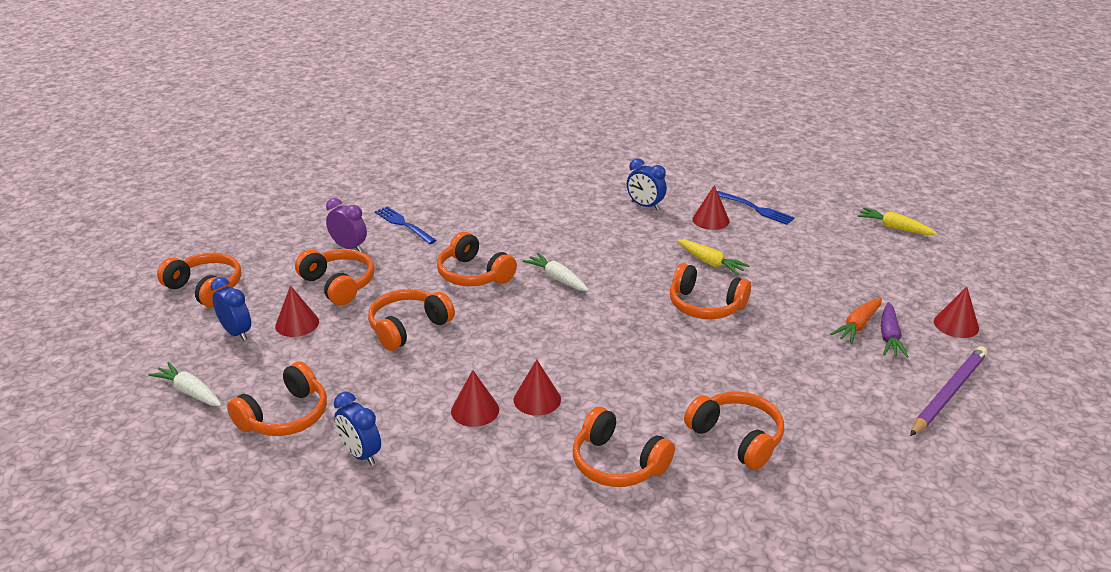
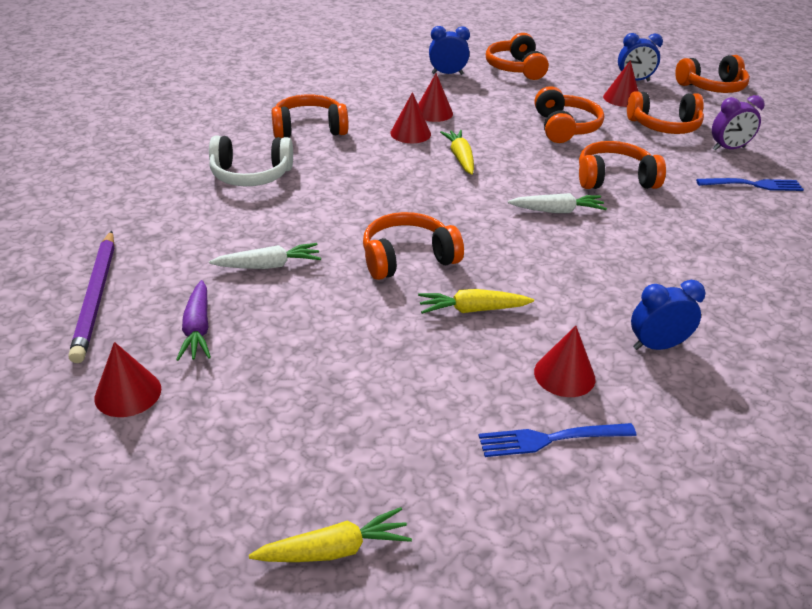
camera: 130 degrees right, 5 degrees up
white carrot [148,362,222,406] -> white carrot moved to [209,243,321,269]
orange headphones [684,391,784,470] -> white headphones [209,135,293,186]
orange carrot [830,298,882,344] -> none
purple carrot [880,302,908,358] -> purple carrot turned 150 degrees counterclockwise [176,280,211,361]
none -> yellow carrot [440,130,474,175]

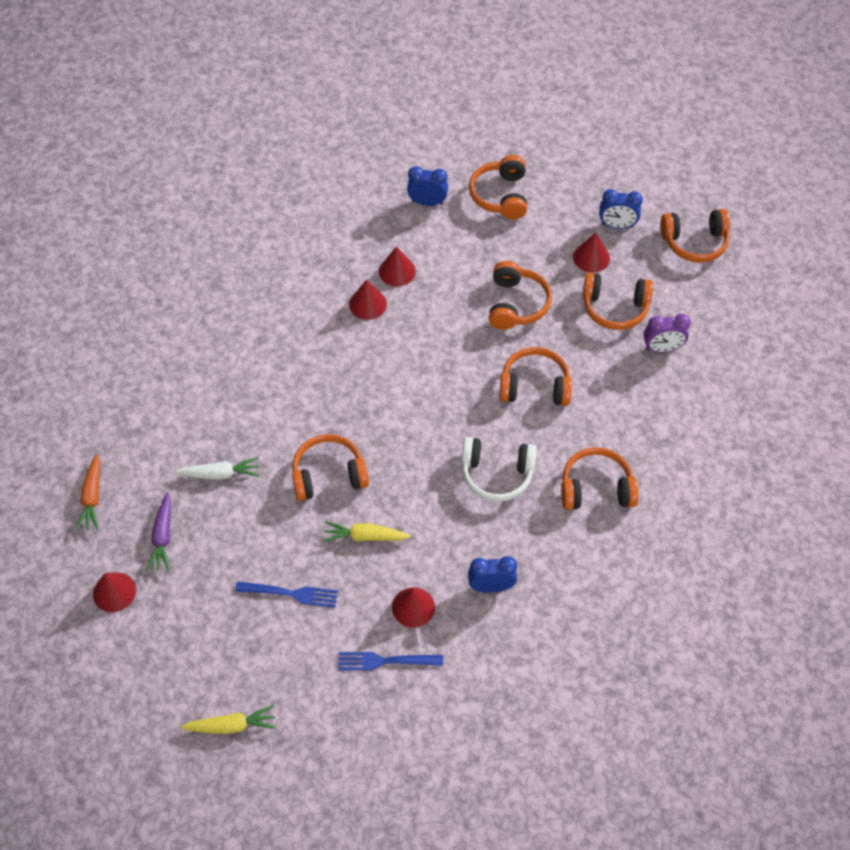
camera: 10 degrees right, 20 degrees up
purple pencil [68,231,114,363] -> orange carrot [76,454,100,530]
white headphones [209,135,293,186] -> white headphones moved to [462,437,537,501]
orange headphones [271,94,348,138] -> orange headphones moved to [561,447,639,510]
yellow carrot [440,130,474,175] -> none
white carrot [508,193,607,213] -> none
blue fork [696,178,804,191] -> blue fork moved to [235,581,338,608]

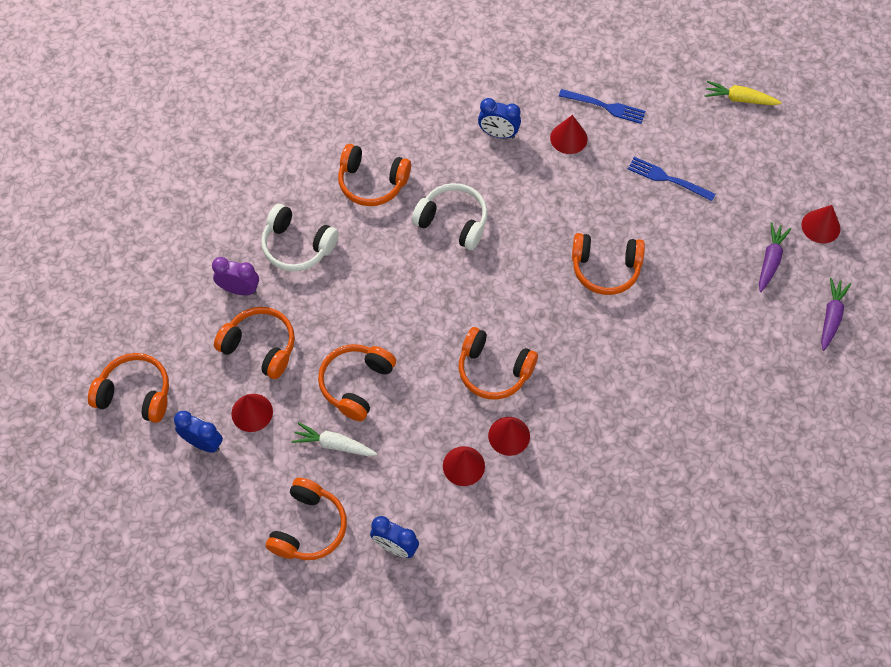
camera: 160 degrees left, 5 degrees up
orange carrot [76,454,100,530] -> purple carrot [821,278,851,351]
white carrot [174,457,259,480] -> white carrot moved to [292,422,378,456]
yellow carrot [323,521,411,542] -> none
orange headphones [499,347,572,406] -> orange headphones moved to [459,327,538,400]
none -> white headphones [261,204,339,272]

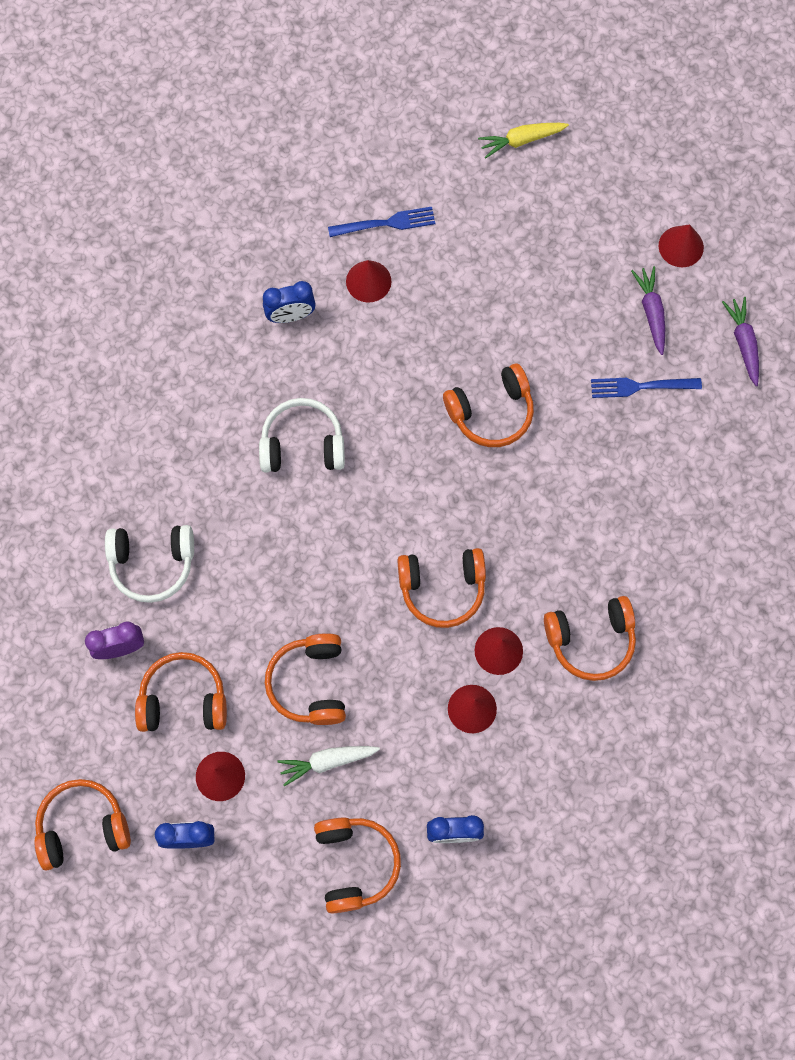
camera: 30 degrees left, 10 degrees up
orange headphones [338,144,411,206] -> orange headphones moved to [544,596,636,681]
blue fork [628,157,715,201] -> blue fork moved to [591,378,702,398]

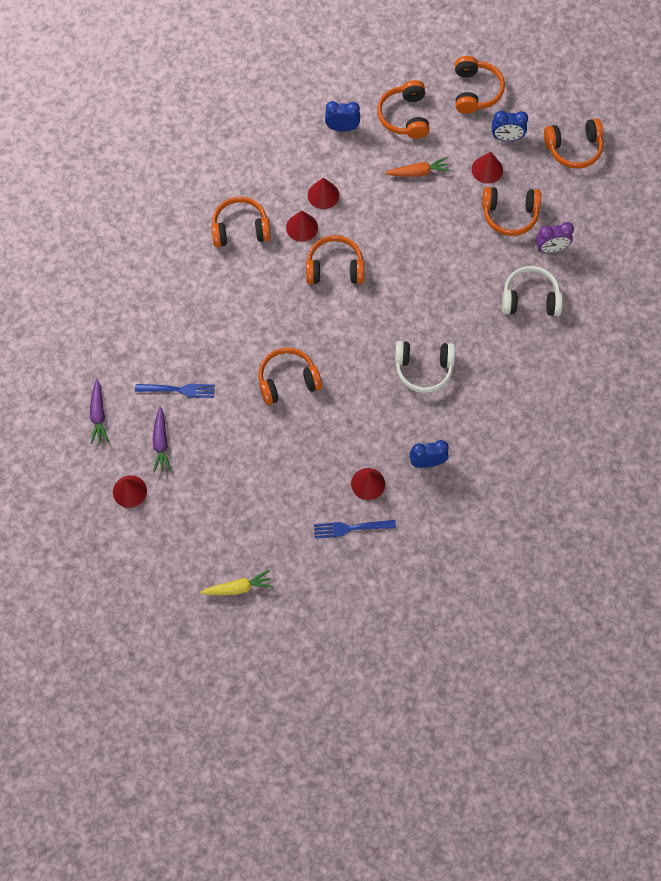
camera: 175 degrees left, 5 degrees down
orange headphones [265,633,346,725] -> orange headphones moved to [455,56,505,114]
white carrot [277,746,380,786] -> orange carrot [385,157,451,177]

